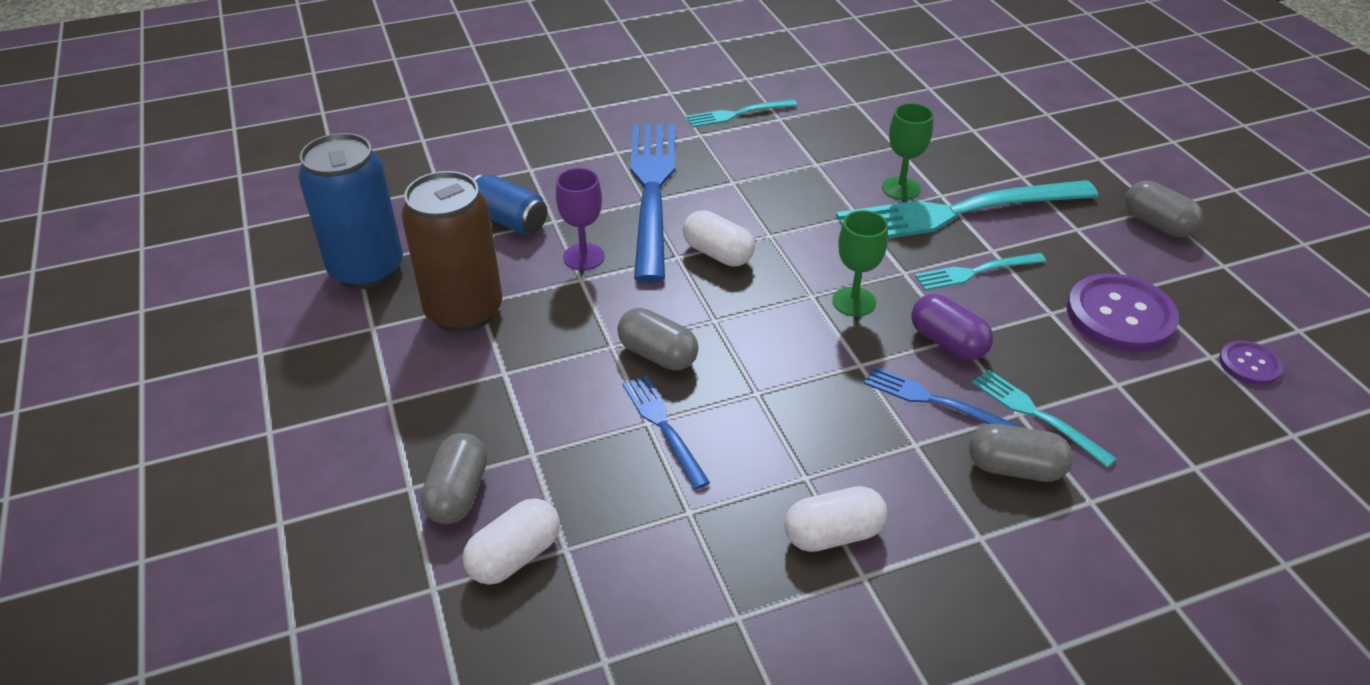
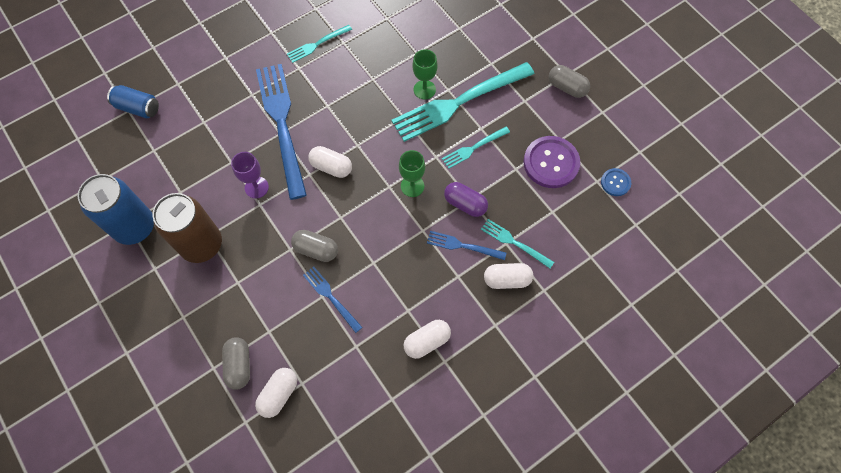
camera: 15 degrees left, 25 degrees up
blue can [473,174,547,235] -> blue can moved to [107,85,159,118]
grey capsule [969,424,1073,482] -> white capsule [484,263,533,289]
purple button [1219,341,1283,386] -> blue button [601,168,631,196]

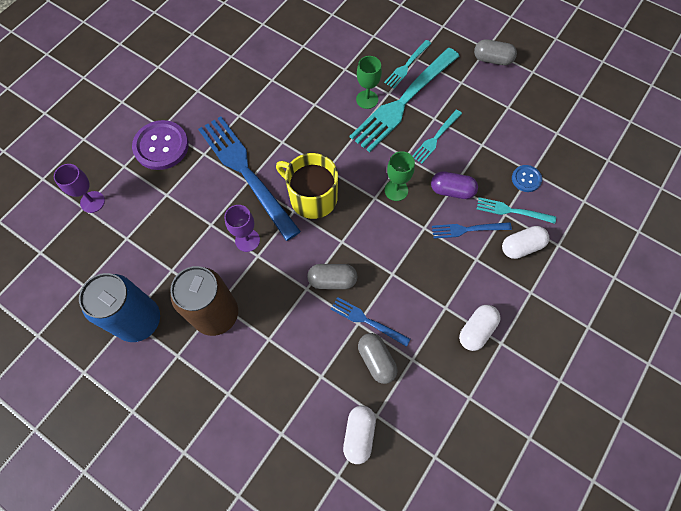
camera: 20 degrees left, 0 degrees up
blue can [107,85,159,118] -> purple goblet [54,164,105,213]
grey capsule [222,337,250,390] -> grey capsule moved to [358,333,398,384]
turquoise fork [287,25,352,63] -> turquoise fork moved to [384,40,431,89]
white capsule [308,146,352,178] -> yellow mug [276,153,338,219]
purple button [524,136,580,188] -> purple button moved to [132,120,189,170]
blue button [601,168,631,196] -> blue button moved to [512,165,542,192]

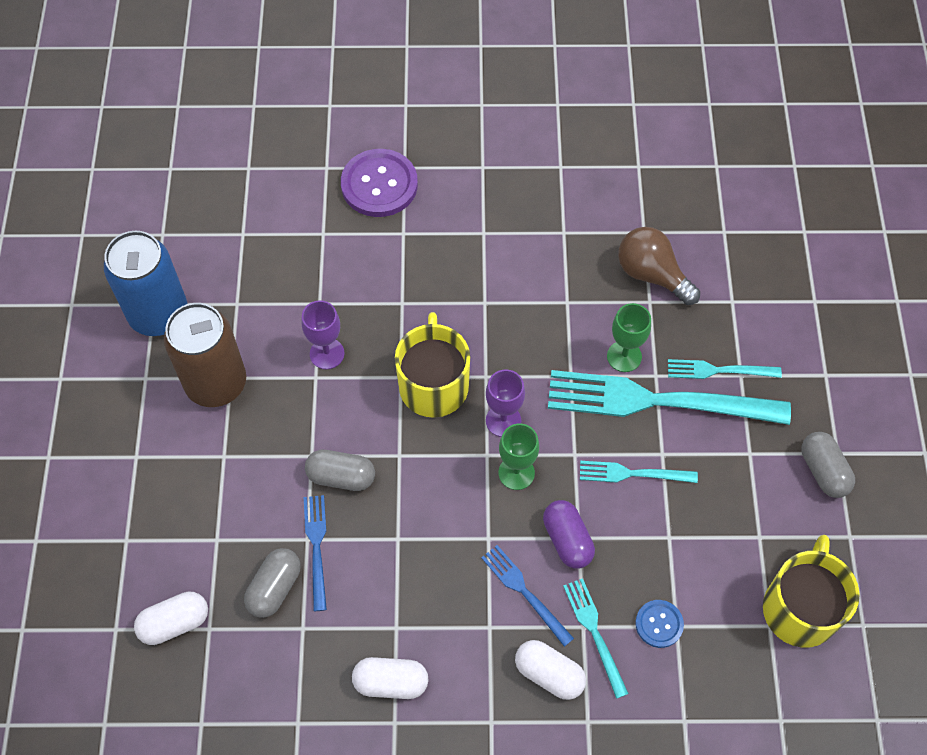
camera: 55 degrees right, 5 degrees down
purple goblet [54,164,105,213] -> purple goblet moved to [486,369,525,437]
blue fork [198,116,301,241] -> none
grey capsule [307,264,358,289] -> grey capsule turned 45 degrees counterclockwise [305,450,375,491]
none -> brown light bulb [618,227,700,305]
none -> yellow mug [763,535,860,648]

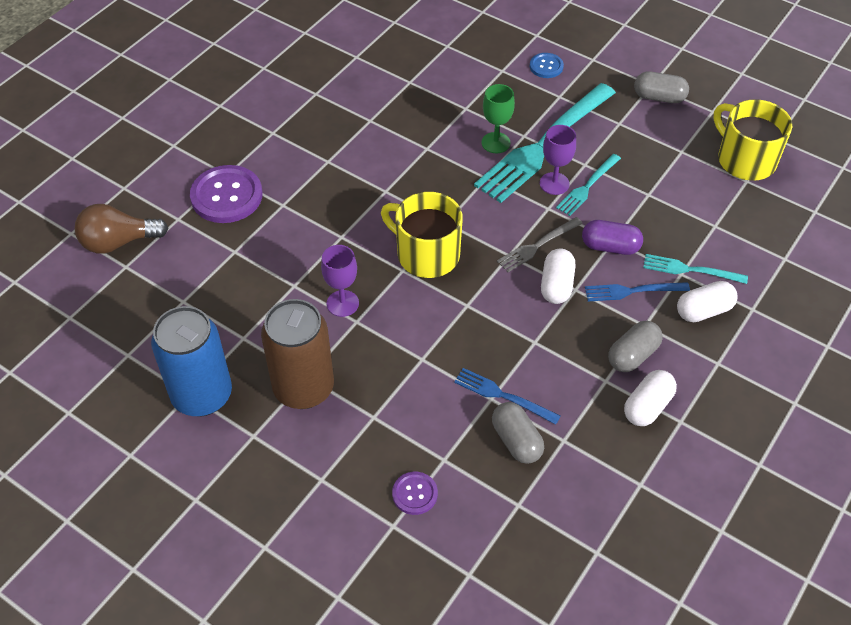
camera: 55 degrees left, 10 degrees down
white capsule [134,592,208,645] -> white capsule moved to [541,248,576,304]
grey capsule [305,450,375,491] -> grey capsule moved to [608,321,663,372]
purple goblet [486,369,525,437] -> purple goblet moved to [540,125,576,195]
green goblet [498,424,539,490] -> grey fork [497,217,583,272]
brown light bulb [618,227,700,305] -> brown light bulb moved to [74,204,168,254]
blue button [635,600,684,648] -> blue button moved to [530,53,564,78]
turquoise fork [668,359,782,379] -> none
none -> purple button [392,472,438,515]

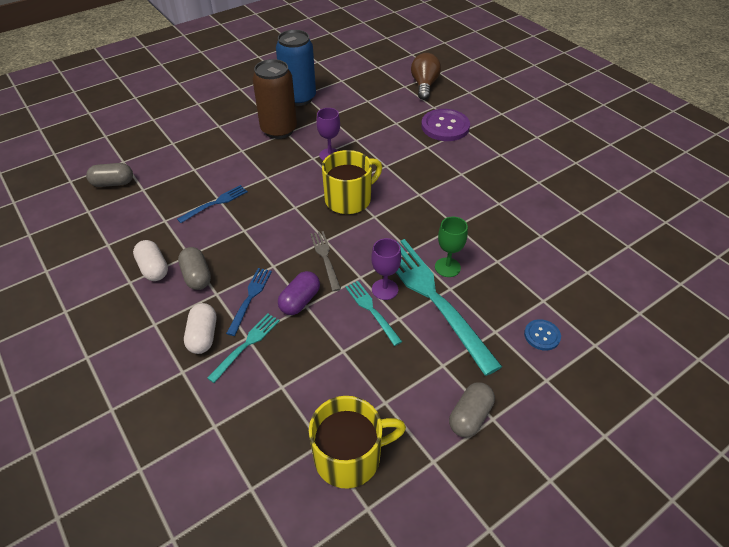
camera: 110 degrees right, 5 degrees down
purple button [392,472,438,515] -> none
grey capsule [492,402,544,464] -> grey capsule moved to [86,163,133,187]
white capsule [541,248,576,304] -> none

